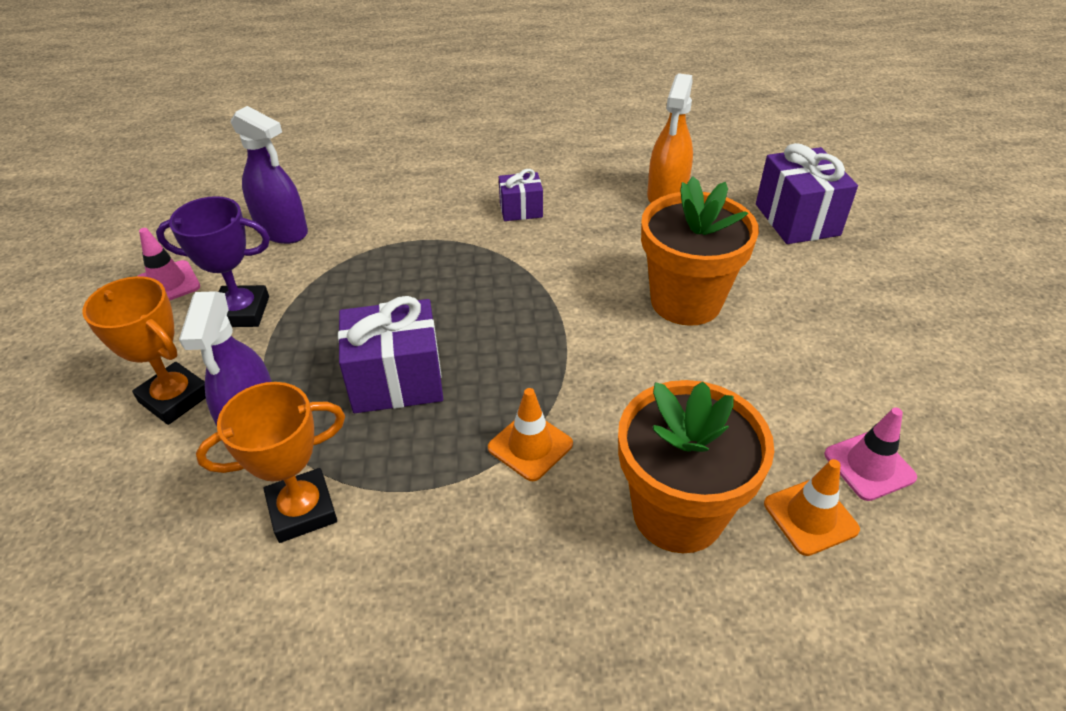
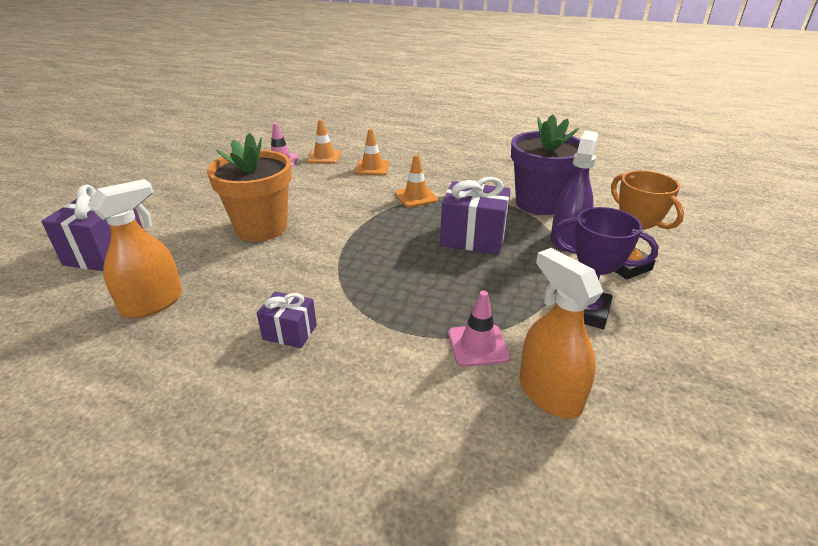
camera: 155 degrees left, 10 degrees down
pink traffic cone [138,228,200,301] -> pink traffic cone moved to [448,291,510,367]
orange trophy [196,382,345,543] -> purple flower pot [511,114,580,215]
purple spray bottle [231,106,308,244] -> orange spray bottle [519,248,603,419]
orange flower pot [618,380,774,553] -> orange traffic cone [354,129,389,175]

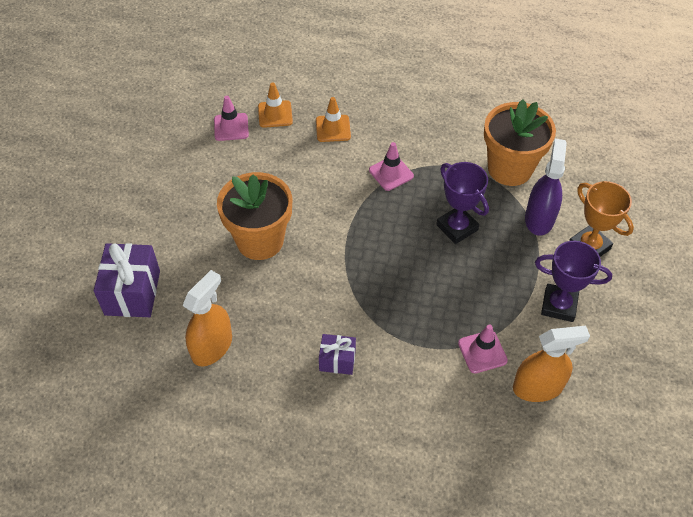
camera: 10 degrees left, 20 degrees up
orange traffic cone [395,155,438,208] -> pink traffic cone [369,142,414,191]
purple gift [440,177,511,254] -> purple trophy [436,162,489,244]
purple flower pot [511,114,580,215] -> orange flower pot [484,100,556,186]
orange spray bottle [519,248,603,419] -> orange spray bottle turned 120 degrees clockwise [513,326,590,402]

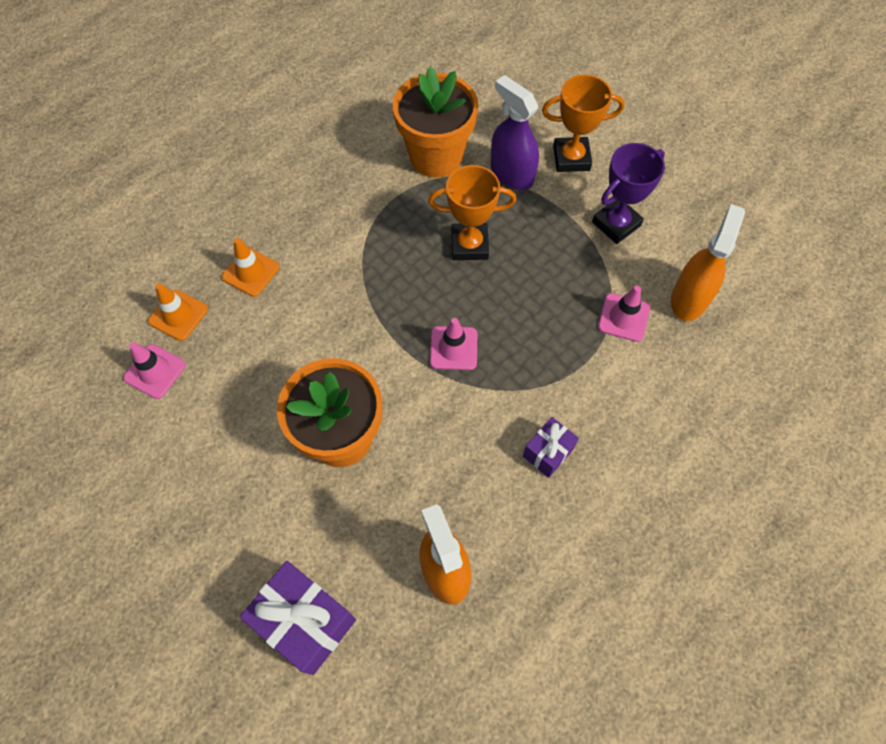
camera: 55 degrees left, 10 degrees up
pink traffic cone [369,142,414,191] -> pink traffic cone moved to [430,318,477,370]
purple trophy [436,162,489,244] -> orange trophy [428,165,516,260]

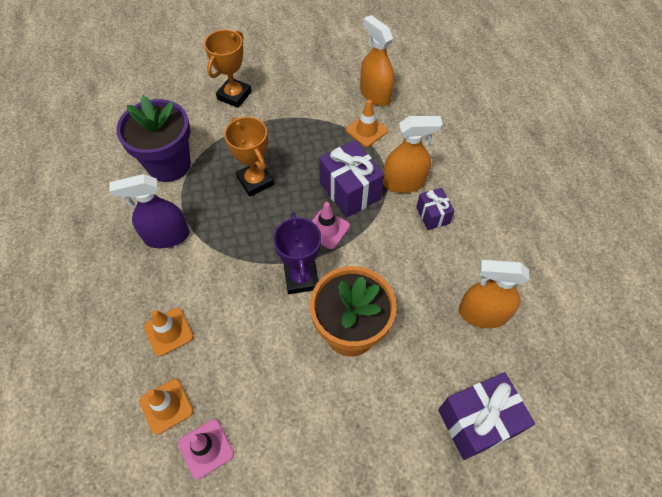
camera: 60 degrees left, 5 degrees down
orange flower pot [393,66,479,178] -> purple flower pot [116,95,191,182]
orange trophy [428,165,516,260] -> orange trophy turned 60 degrees counterclockwise [224,117,274,197]
purple spray bottle [491,75,539,190] -> purple spray bottle moved to [110,174,190,248]
purple trophy [592,143,665,244] -> purple trophy moved to [273,212,321,294]
pink traffic cone [598,286,650,342] -> orange traffic cone [346,100,388,147]
none -> purple gift [319,140,384,218]
none -> orange spray bottle [383,116,443,193]

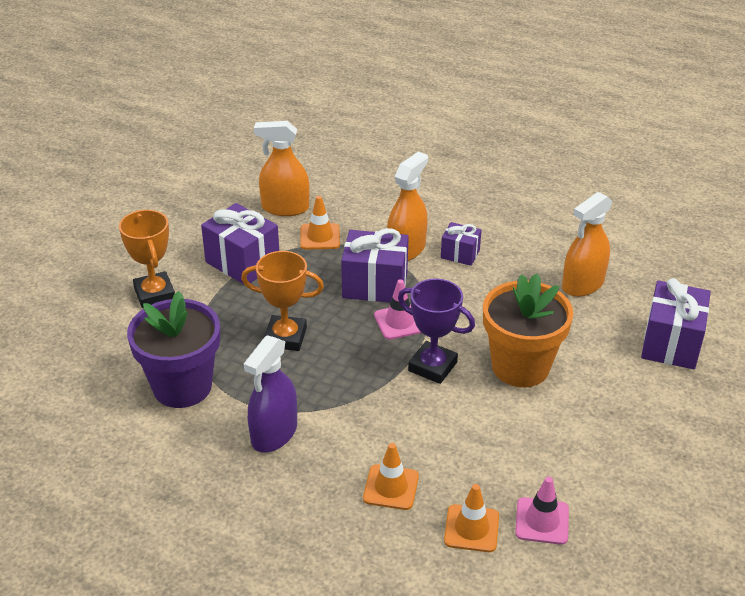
camera: 50 degrees left, 20 degrees down
none -> purple gift [201,203,279,284]

